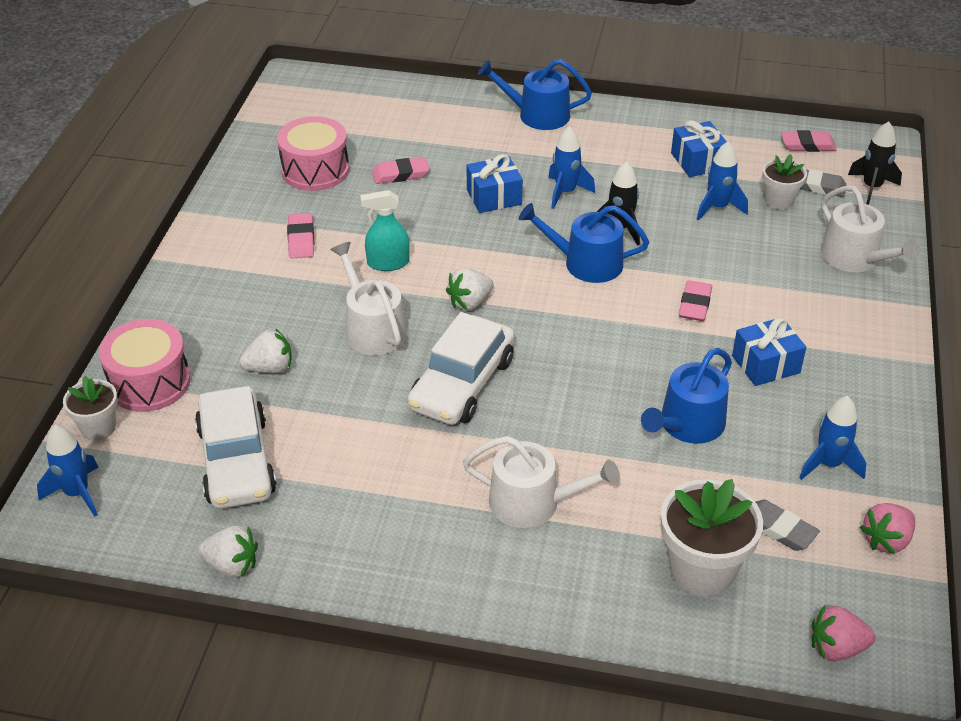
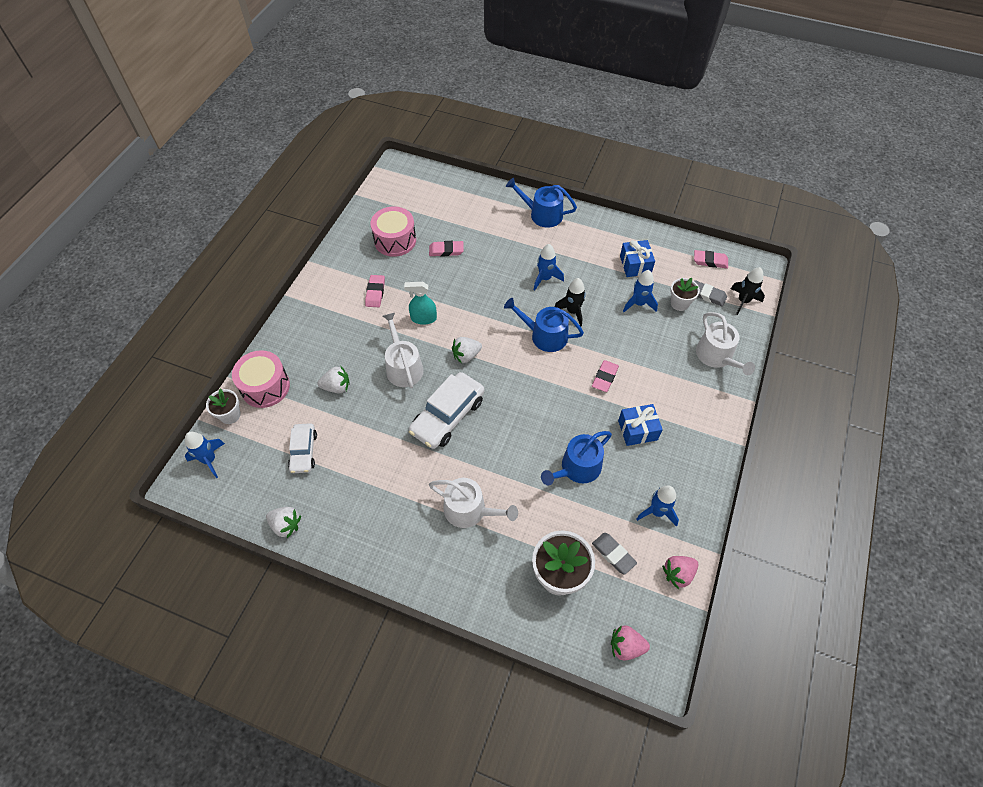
camera: 10 degrees right, 15 degrees up
white car [195,386,277,509] -> white car [288,423,317,473], size x0.61
blue gift [467,154,523,213] -> none

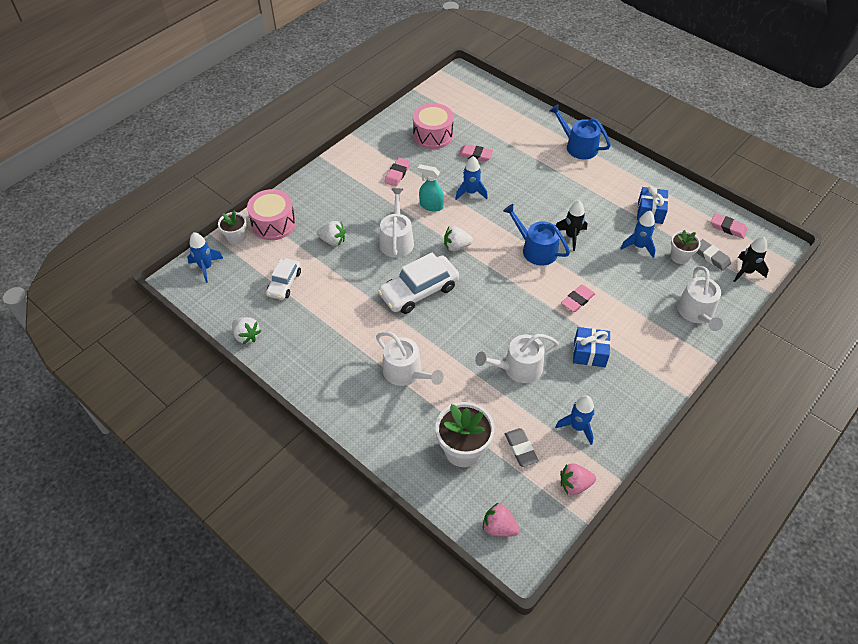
camera: 20 degrees right, 5 degrees down
blue rocket [534,244,564,291] -> blue rocket moved to [455,156,488,200]
blue watering can [541,431,612,485] -> white watering can [475,334,559,383]

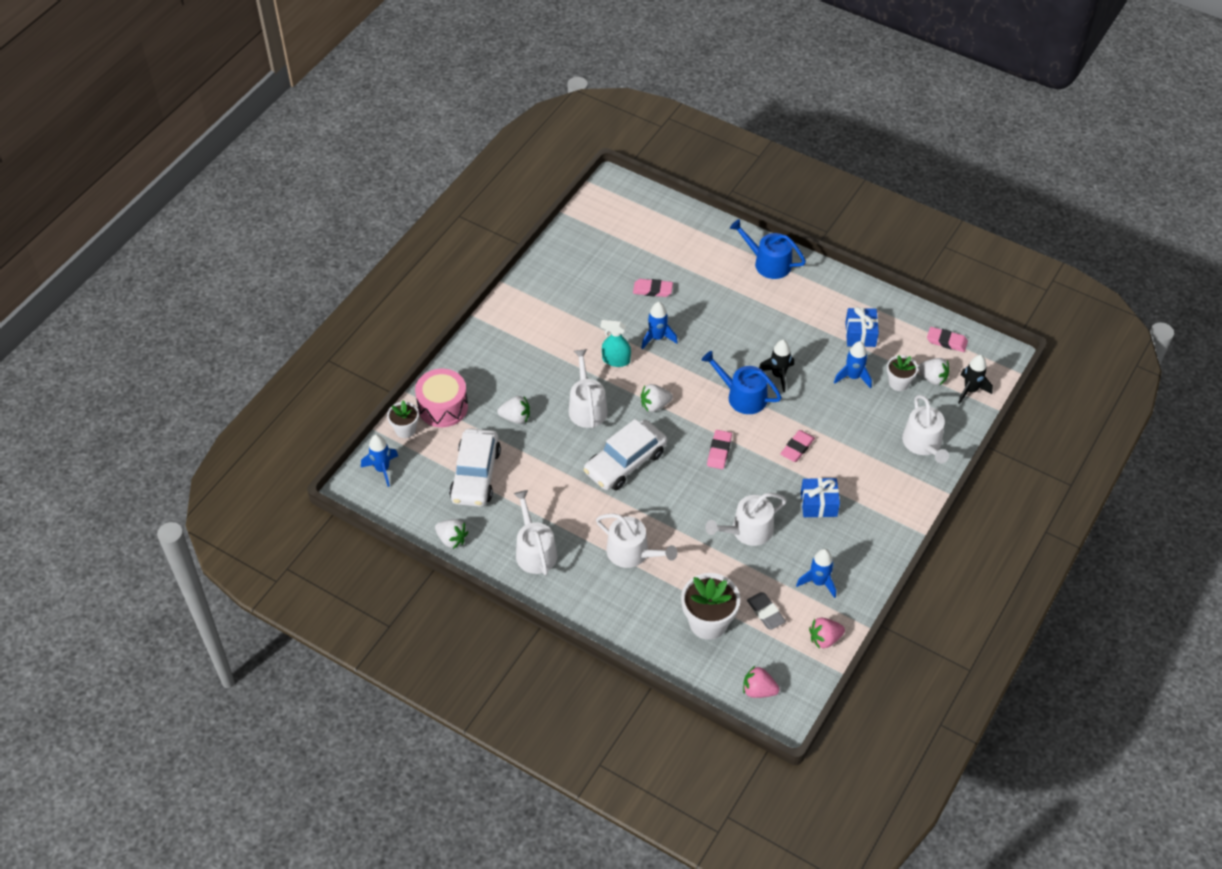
camera: 10 degrees left, 0 degrees up
white car [266,258,301,300] -> white car [449,428,501,507], size x1.65
pink eraser [385,158,410,186] -> pink eraser moved to [707,430,732,469]
pink drum [413,103,453,149] -> none
grey eraser [696,239,731,271] -> white strawberry [918,358,949,385]
none -> white watering can [514,490,557,576]

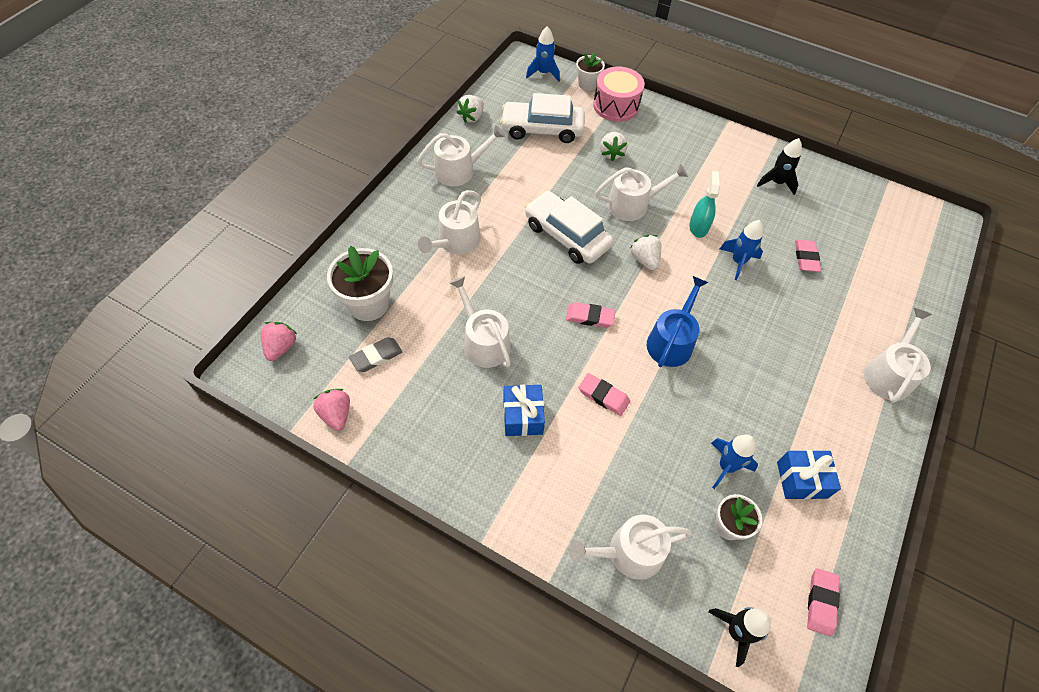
camera: 85 degrees right, 5 degrees up
blue watering can [730,219,806,279] -> white watering can [864,308,932,403]
black rocket [759,340,794,392] -> black rocket moved to [757,138,802,195]
blue rocket [796,549,836,598] -> none
white strawberry [918,358,949,385] -> none

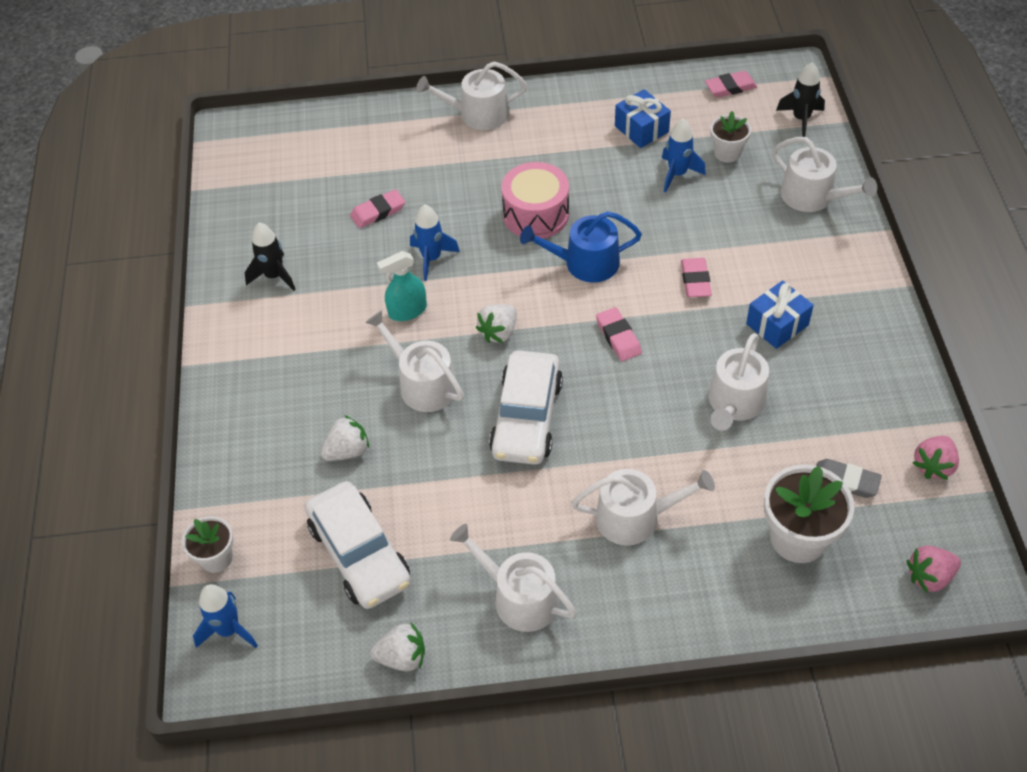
camera: 120 degrees left, 5 degrees down
pink drum [593,67,645,122] -> pink drum moved to [501,162,569,239]

